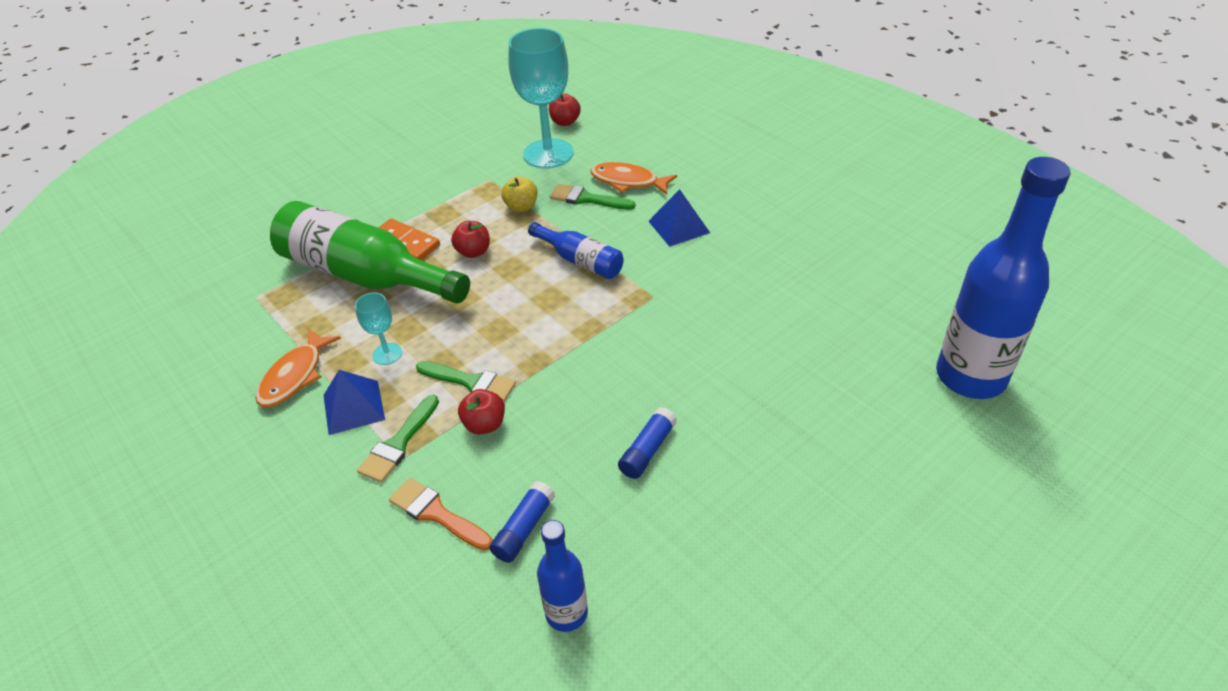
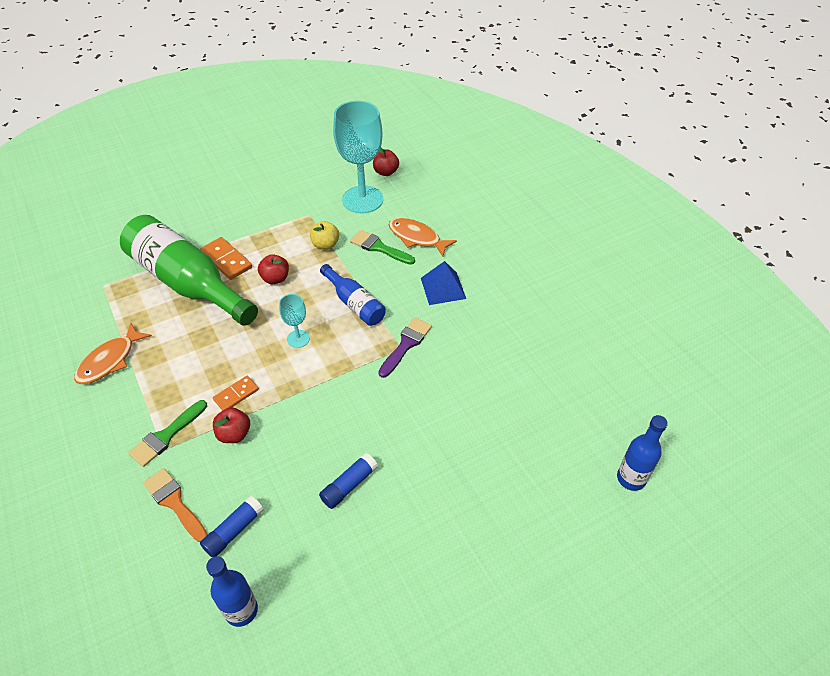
camera: 10 degrees right, 5 degrees up
blue pyramid [324,370,385,435] -> none
turquoise goblet [355,293,402,365] -> turquoise goblet moved to [279,294,310,348]
green brush [416,361,516,402] -> orange domino [213,376,259,411]
blue bottle [936,157,1070,399] -> blue bottle [617,415,668,491], size x0.51
none -> purple brush [378,317,432,378]

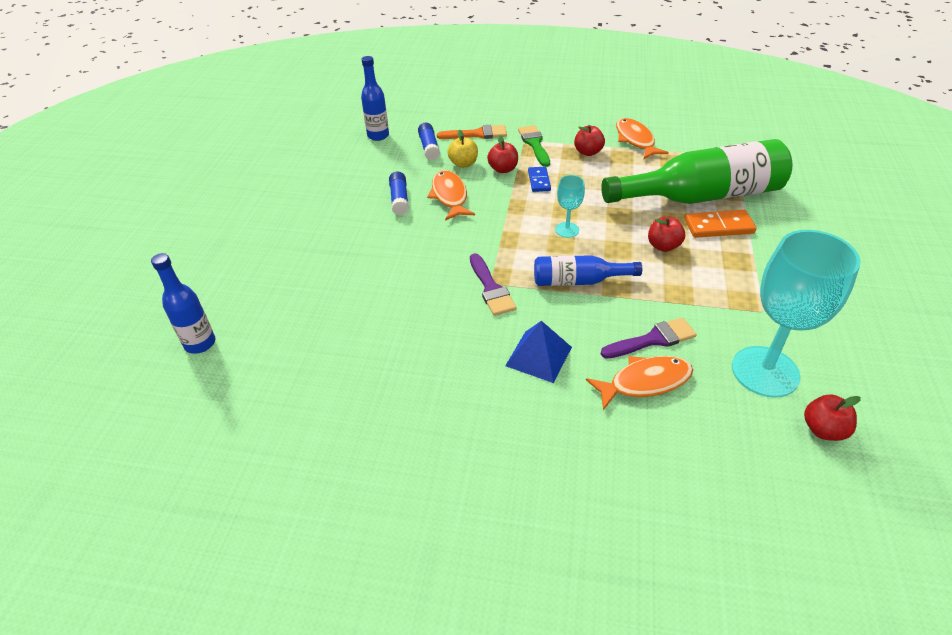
camera: 130 degrees right, 5 degrees down
orange domino [213,376,259,411] -> blue domino [528,167,551,192]
yellow apple [310,221,339,250] -> yellow apple moved to [447,130,478,168]
green brush [350,230,415,265] -> purple brush [601,317,697,359]
none -> orange fish [427,170,475,221]
none -> red apple [574,125,605,156]

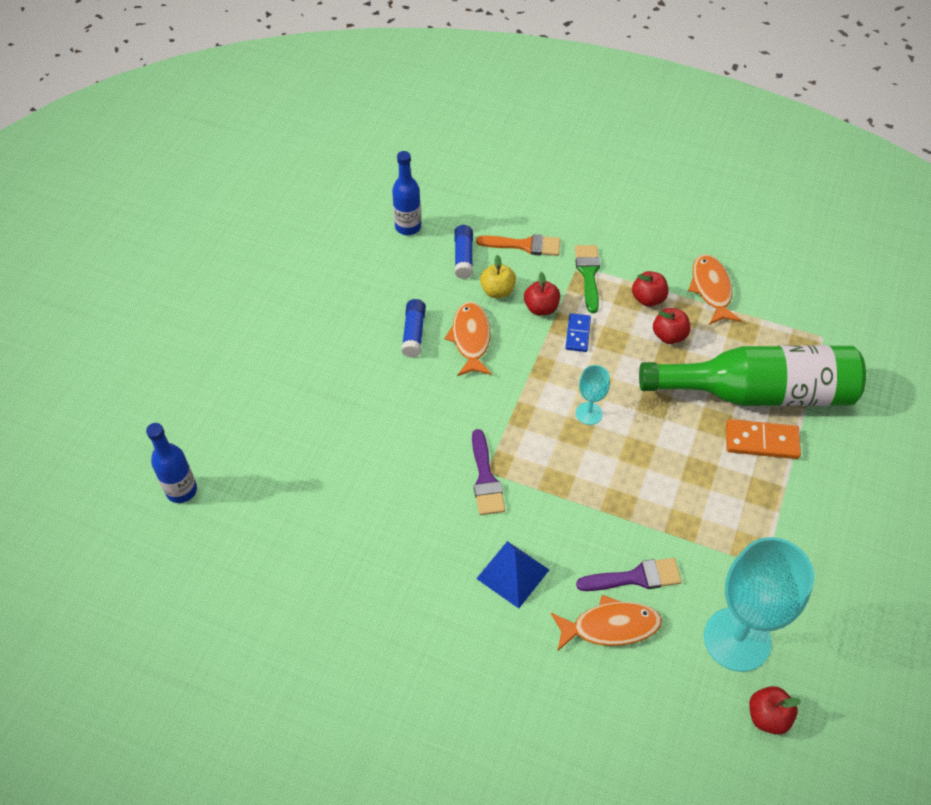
camera: 10 degrees right, 10 degrees up
blue bottle [534,255,642,286] -> none
red apple [648,217,685,252] -> red apple moved to [653,308,690,344]

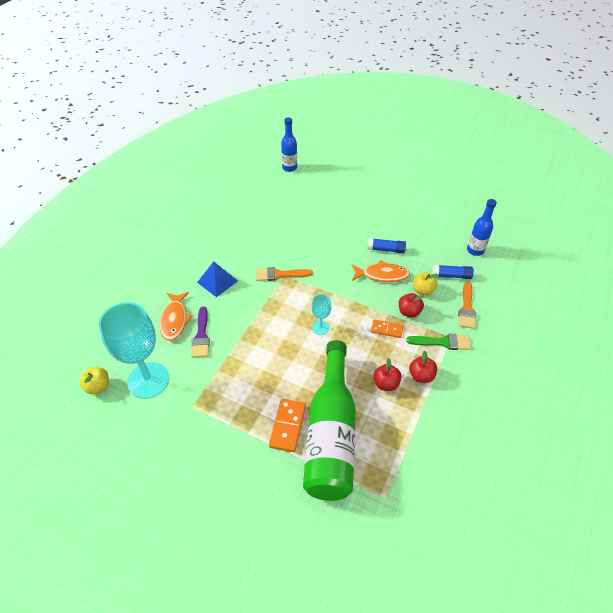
camera: 95 degrees right, 5 degrees down
purple brush [472,429,505,515] -> orange brush [256,267,313,281]
blue domino [565,313,591,352] -> orange domino [371,320,403,338]
orange fish [688,254,742,325] -> none
red apple [749,686,801,735] -> yellow apple [79,367,109,394]

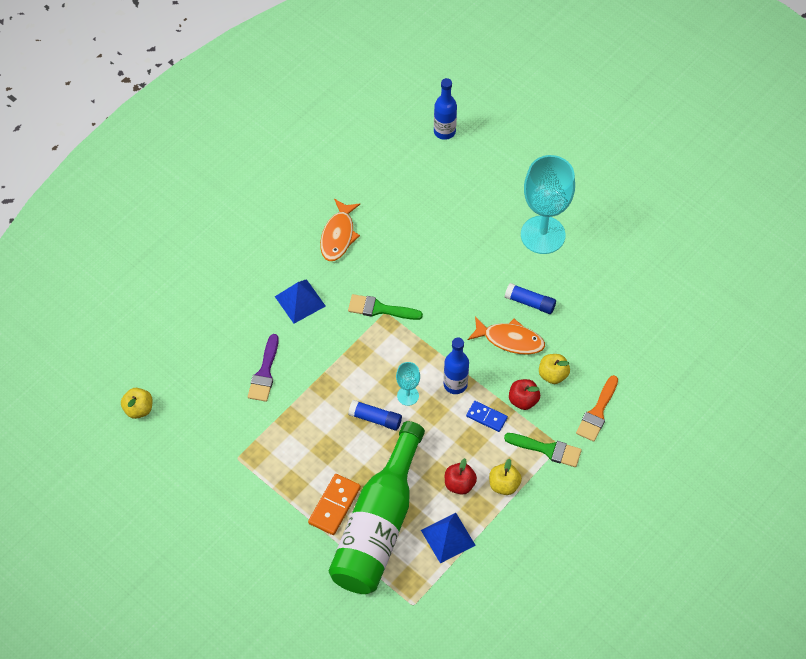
camera: 15 degrees right, 10 degrees up
turquoise goblet [99,302,169,399] -> turquoise goblet moved to [521,155,575,254]
orange fish [160,292,193,341] -> orange fish moved to [320,199,360,261]
orange brush [256,267,313,281] -> green brush [348,294,423,320]
orange domino [371,320,403,338] -> blue domino [466,401,508,432]
red apple [409,351,437,383] -> yellow apple [489,459,522,495]
blue glue stick [432,265,474,279] -> blue glue stick moved to [348,400,402,431]
blue bottle [467,199,497,256] -> blue bottle moved to [444,338,469,394]
none -> blue pyramid [421,513,476,563]

